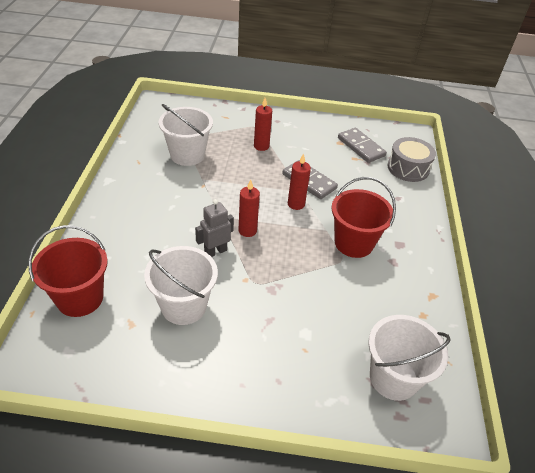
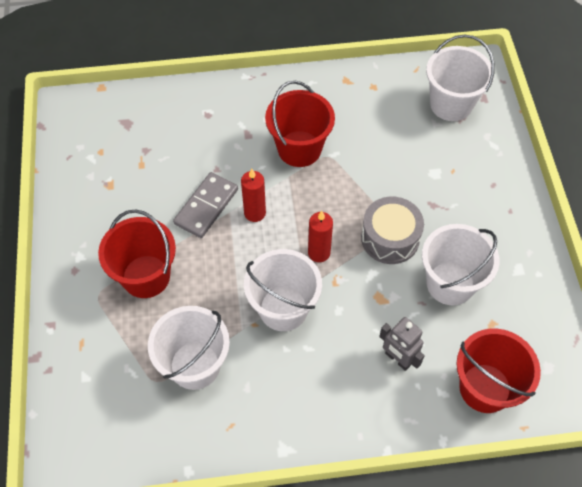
camera: 100 degrees left, 15 degrees up
grey robot [195,199,234,257] -> grey robot moved to [379,317,425,371]
red candle [254,98,272,151] -> red bucket [98,209,176,298]
grey domino [338,128,387,163] -> none
grey drum [387,137,436,182] -> grey drum moved to [361,197,424,264]
none -> white bucket [244,249,322,331]

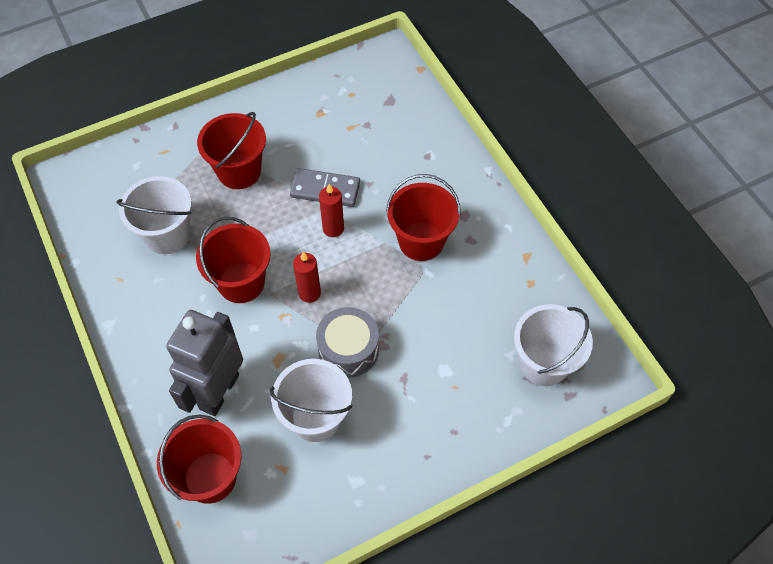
camera: 70 degrees right, 0 degrees up
white bucket [244,249,322,331] -> red bucket [196,217,271,303]
grey robot [379,317,425,371] -> grey robot [166,310,243,416], size x1.86

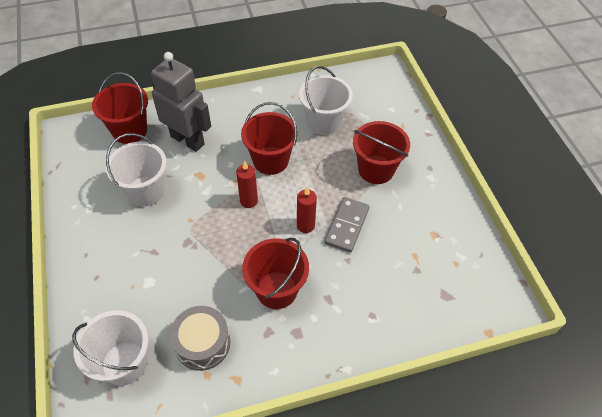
camera: 100 degrees right, 5 degrees down
grey drum [316,307,379,378] -> grey drum moved to [170,306,230,371]

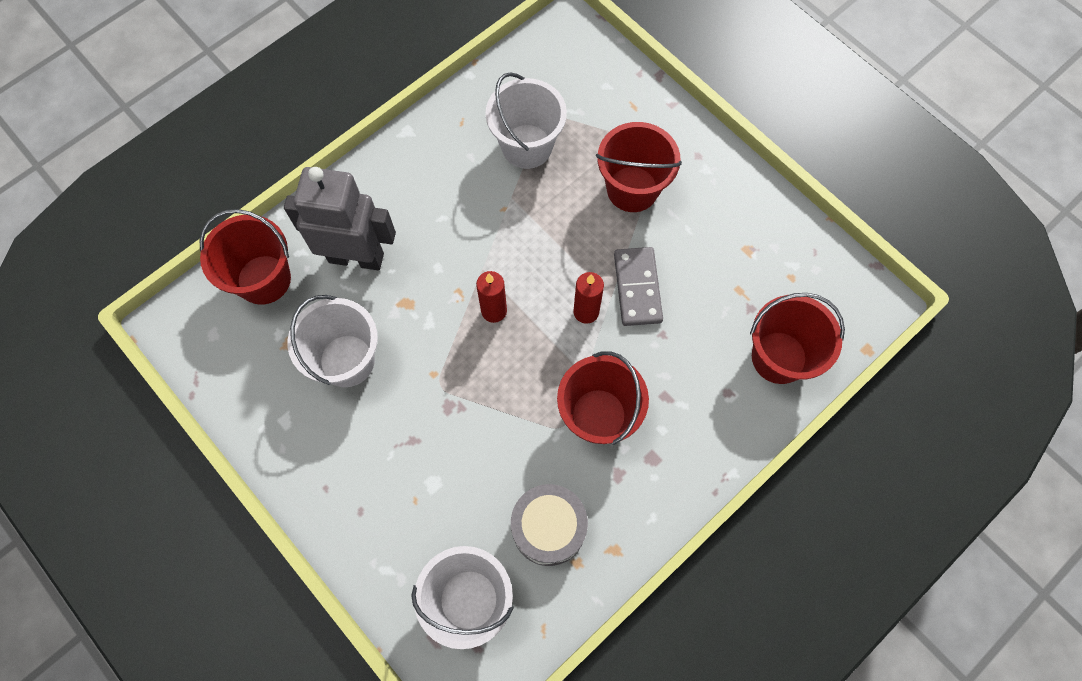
camera: 25 degrees left, 15 degrees up
red bucket [241,102,298,175] -> red bucket moved to [750,293,845,384]

